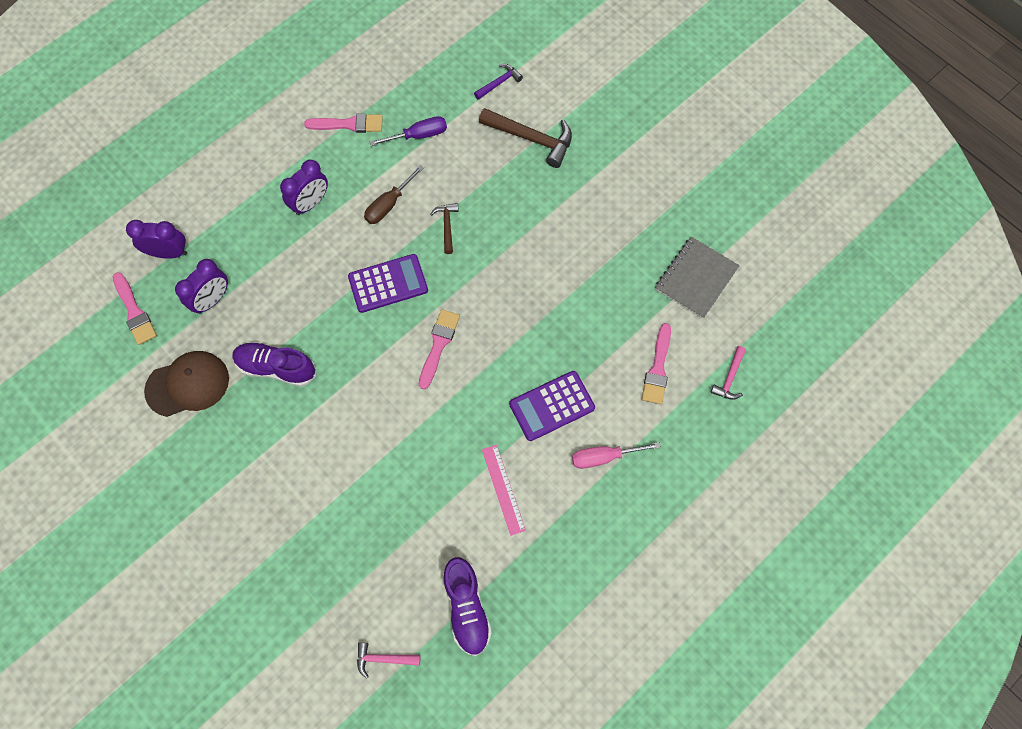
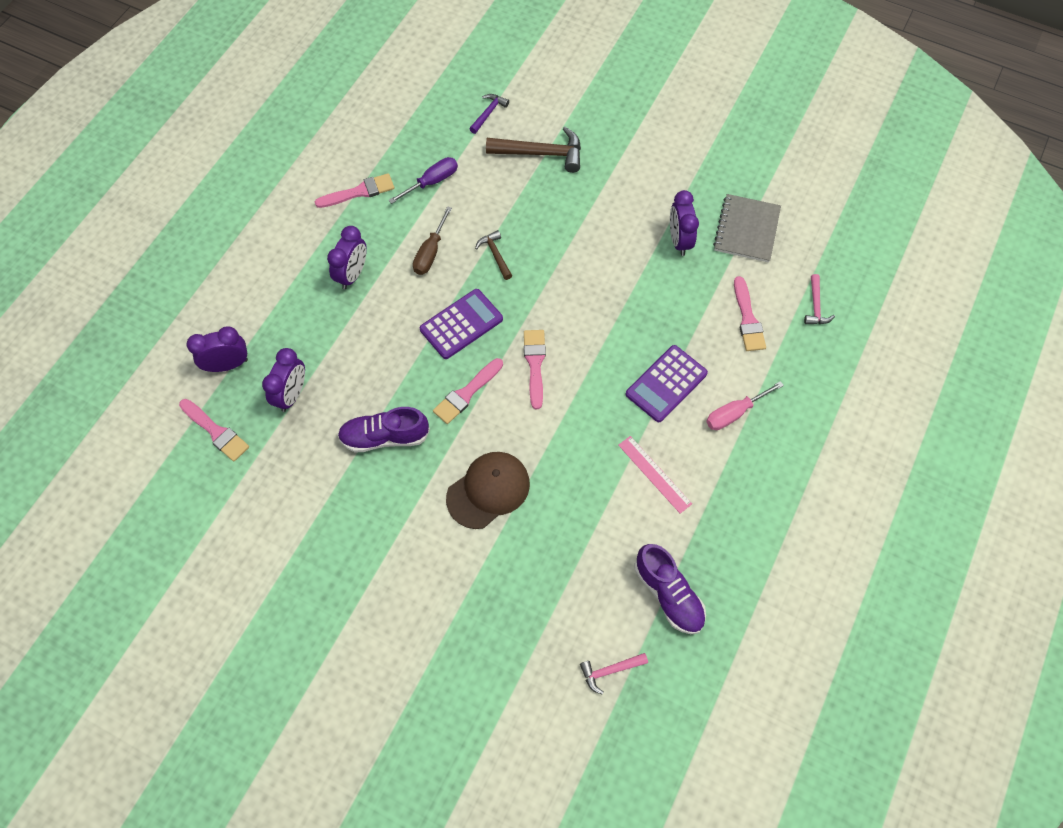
camera: 20 degrees left, 5 degrees down
brown cap [144,351,229,417] -> brown cap moved to [446,452,530,529]
none -> pink brush [433,358,503,424]
none -> purple clock [670,190,699,256]

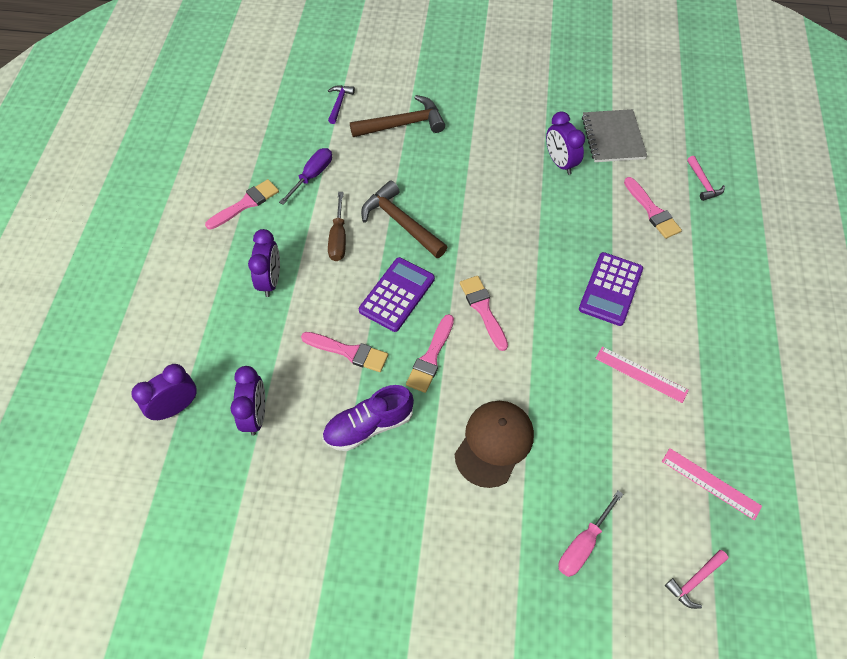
camera: 20 degrees left, 5 degrees down
pink brush [179,399,249,461] -> pink brush moved to [301,332,388,372]
brown hammer [475,230,512,280] -> brown hammer [361,181,447,258], size x1.83
purple shoe [634,544,706,634] -> pink ruler [662,448,762,520]
pink screwdriver [706,381,784,430] -> pink screwdriver moved to [558,491,623,577]

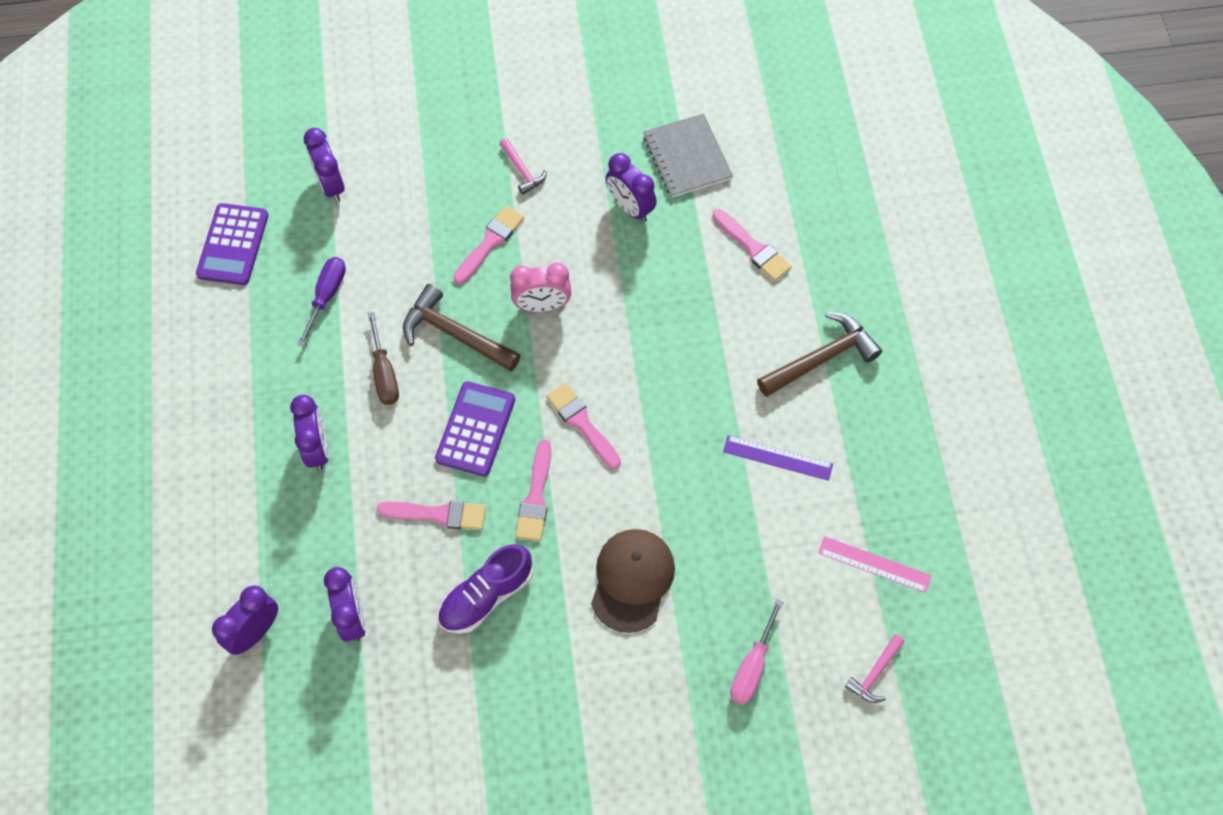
camera: 15 degrees left, 5 degrees up
pink brush [205,179,279,230] -> pink brush moved to [453,206,524,284]
purple hammer [328,85,355,124] -> purple clock [304,128,345,202]
brown hammer [350,95,445,137] -> brown hammer moved to [757,312,882,397]
purple calculator [579,252,643,326] -> purple calculator moved to [196,203,269,285]
pink ruler [595,346,689,403] -> purple ruler [723,435,833,481]
pink hammer [687,156,725,201] -> pink hammer moved to [499,139,547,195]
none -> pink clock [510,263,571,312]

